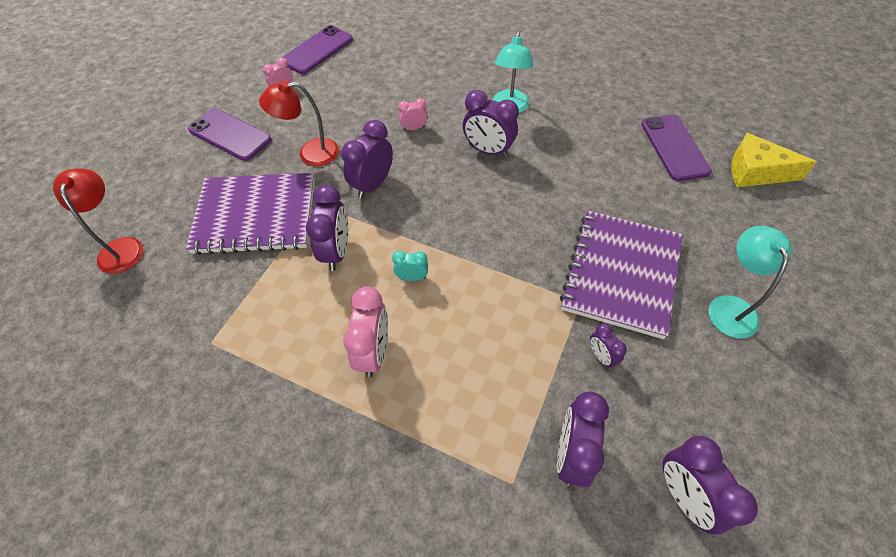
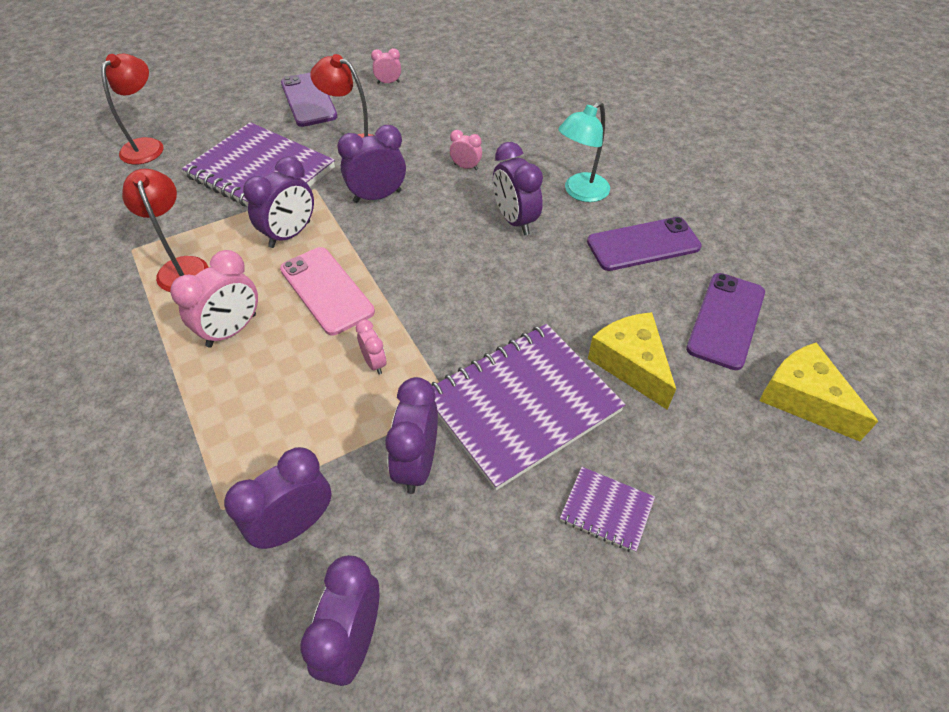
camera: 35 degrees right, 5 degrees down
purple phone [283,25,353,74] -> purple phone moved to [587,217,702,271]
turquoise clock [392,251,428,281] -> pink phone [280,247,375,336]
purple clock [590,323,627,369] -> purple clock [385,377,438,494], size x1.84
turquoise lamp [708,226,791,338] -> purple notebook [560,467,655,553]
none -> red lamp [122,169,208,292]
none -> pink clock [356,319,387,375]
none -> yellow cheese [588,312,676,410]

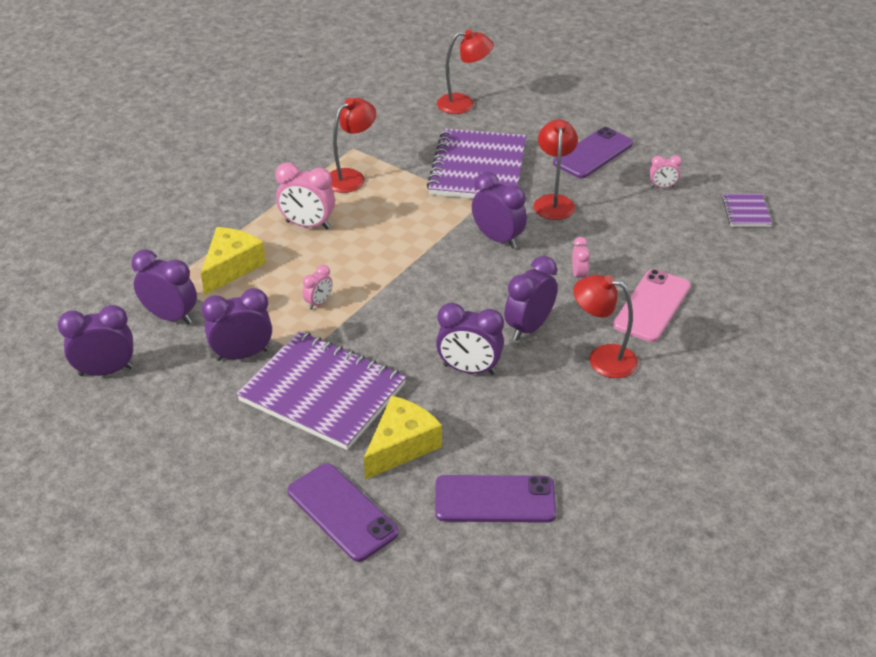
camera: 65 degrees right, 10 degrees down
purple clock [243,156,314,248] -> purple clock moved to [436,303,504,375]
pink phone [280,247,375,336] -> pink phone moved to [613,269,691,342]
pink clock [371,48,401,84] -> pink clock turned 120 degrees clockwise [649,155,682,188]
turquoise lamp [558,102,610,202] -> red lamp [573,275,638,378]
purple notebook [560,467,655,553] -> purple notebook moved to [722,194,772,227]
purple phone [587,217,702,271] -> purple phone moved to [288,463,399,562]
yellow cheese [759,343,878,441] -> yellow cheese moved to [201,227,266,295]

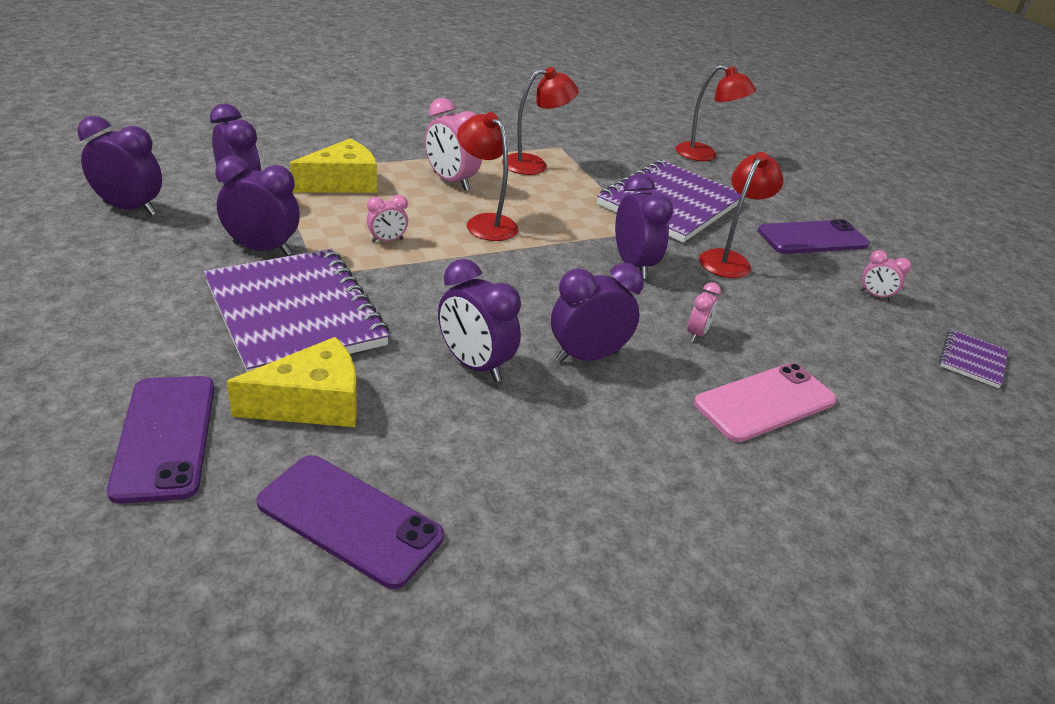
camera: 25 degrees right, 5 degrees down
red lamp [573,275,638,378] -> red lamp moved to [457,112,518,241]

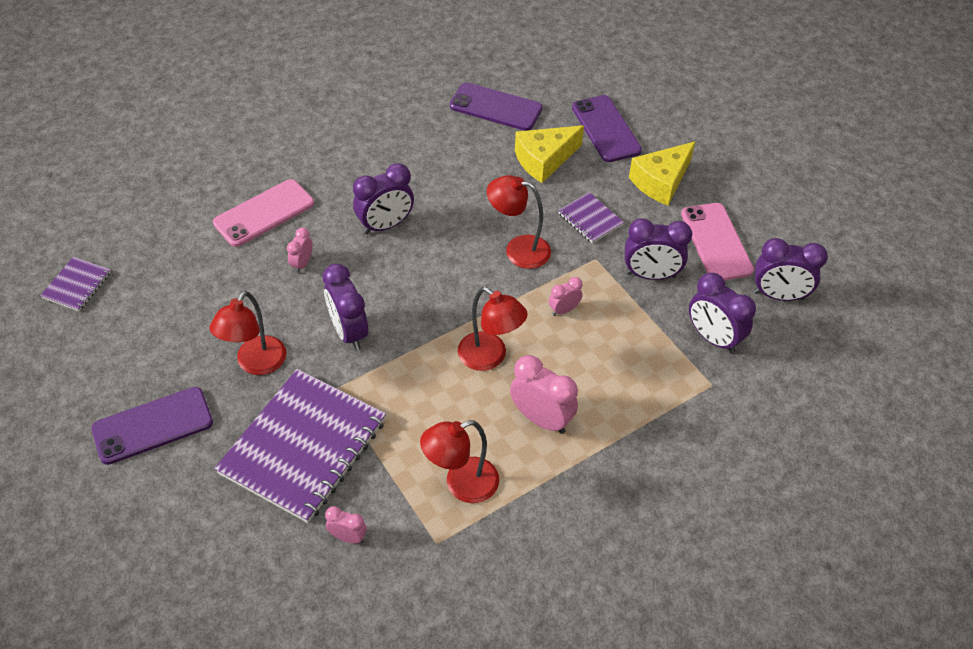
camera: 175 degrees right, 15 degrees up
purple notebook [204,249,390,372] -> purple notebook [558,192,624,243], size x0.45
yellow cheese [290,139,377,193] -> yellow cheese moved to [629,141,695,205]
purple clock [438,259,521,382] -> none
red lamp [675,65,756,161] -> red lamp moved to [487,175,551,269]
pink clock [860,250,911,301] -> pink clock moved to [325,506,367,544]
none -> pink phone [681,203,754,281]

